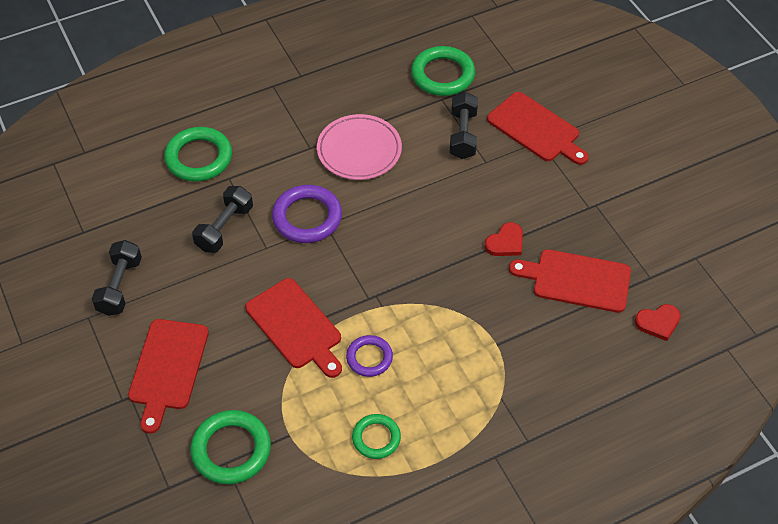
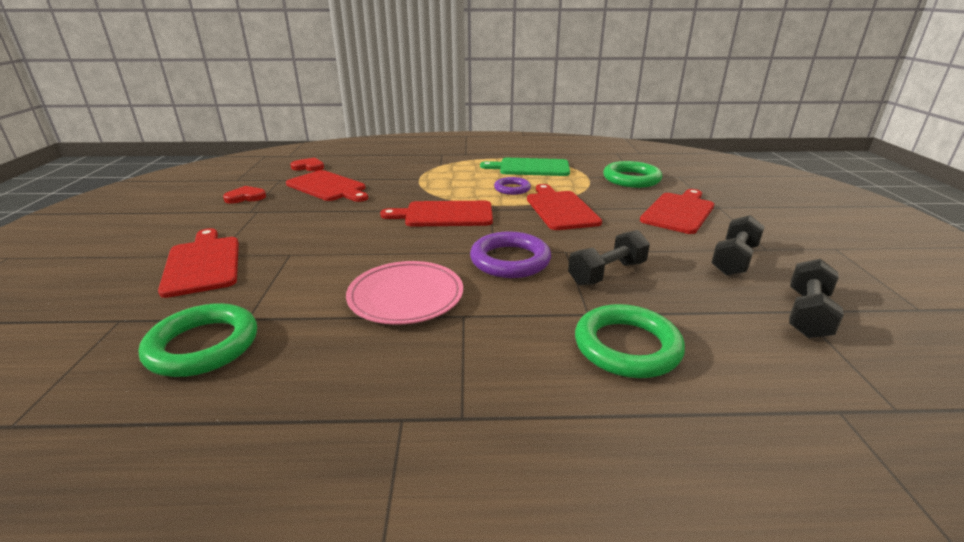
camera: 155 degrees left, 25 degrees down
green ring [352,414,401,459] -> green cutting board [480,158,570,176]
black dumbbell [450,92,478,159] -> black dumbbell moved to [789,259,844,338]
red heart [485,222,523,256] -> red heart moved to [223,186,266,204]
none -> red cutting board [380,201,493,227]

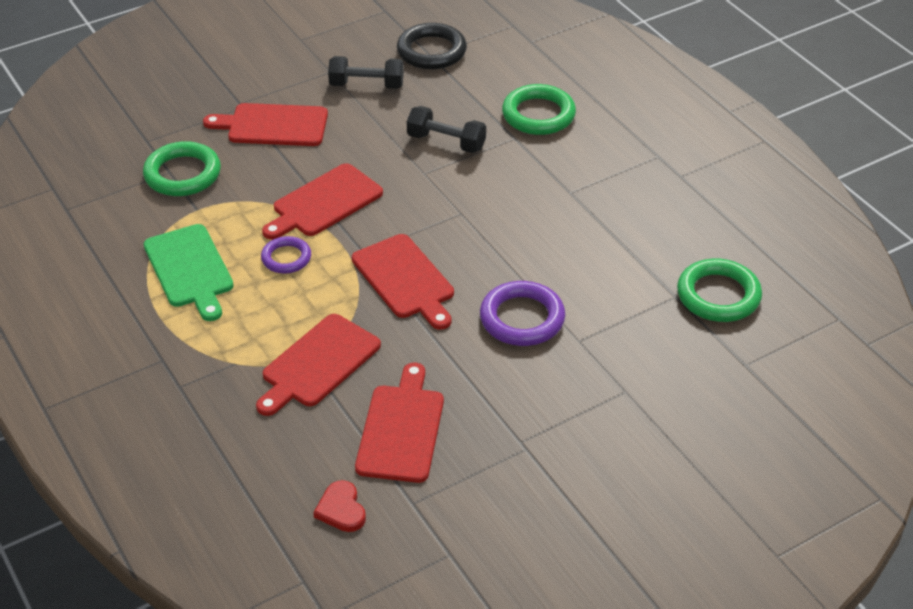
camera: 120 degrees left, 15 degrees up
red cutting board [158,228,239,298] -> red cutting board moved to [256,314,381,416]
red heart [223,186,266,204] -> none
pink plate [346,261,463,325] -> none
purple ring [470,231,551,278] -> purple ring moved to [480,281,565,346]
black dumbbell [789,259,844,338] -> black ring [397,23,467,69]

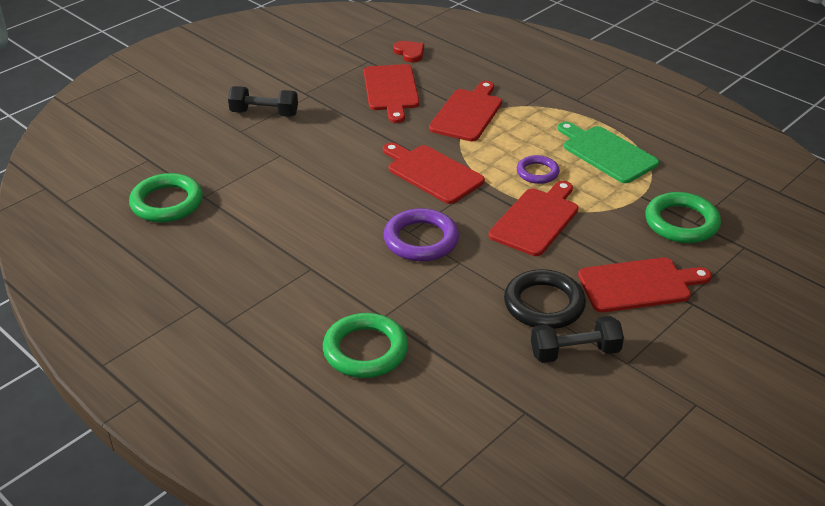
camera: 165 degrees right, 5 degrees down
black ring [397,23,467,69] -> black ring moved to [504,269,586,329]
black dumbbell [407,106,486,153] -> black dumbbell moved to [228,86,298,117]
purple ring [480,281,565,346] -> purple ring moved to [383,208,459,261]

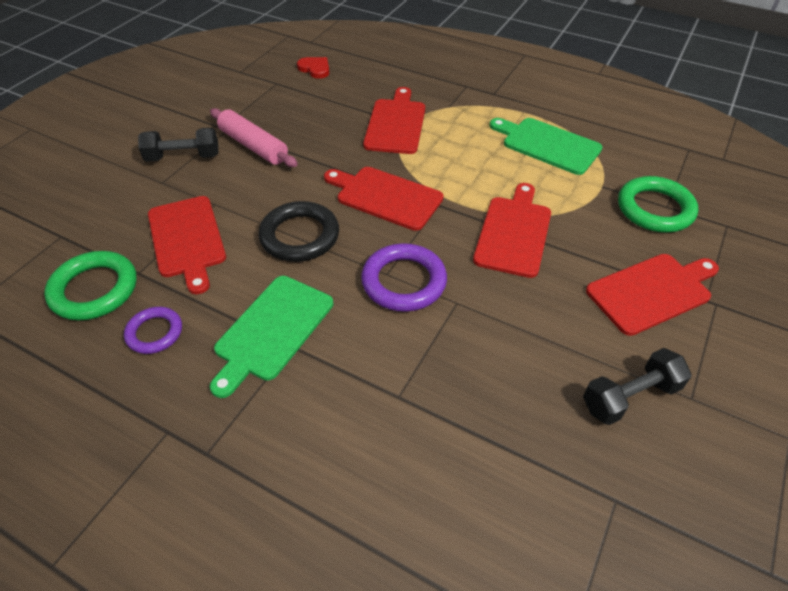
camera: 15 degrees left, 10 degrees up
green ring [323,313,408,378] -> none
red cutting board [364,64,419,123] -> red cutting board moved to [148,196,226,294]
black ring [504,269,586,329] -> black ring moved to [259,201,339,262]
purple ring [517,155,560,184] -> purple ring moved to [124,307,182,354]
none -> pink rolling pin [210,108,297,167]
none -> green cutting board [210,276,333,398]

